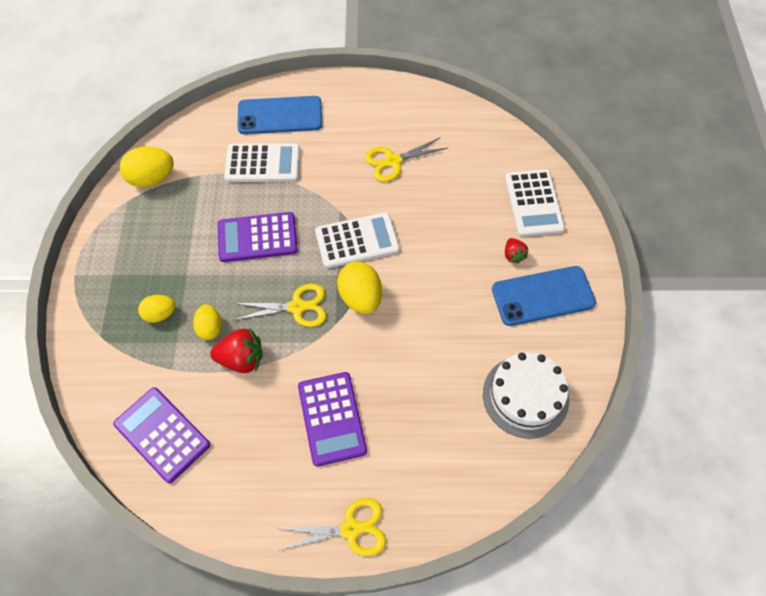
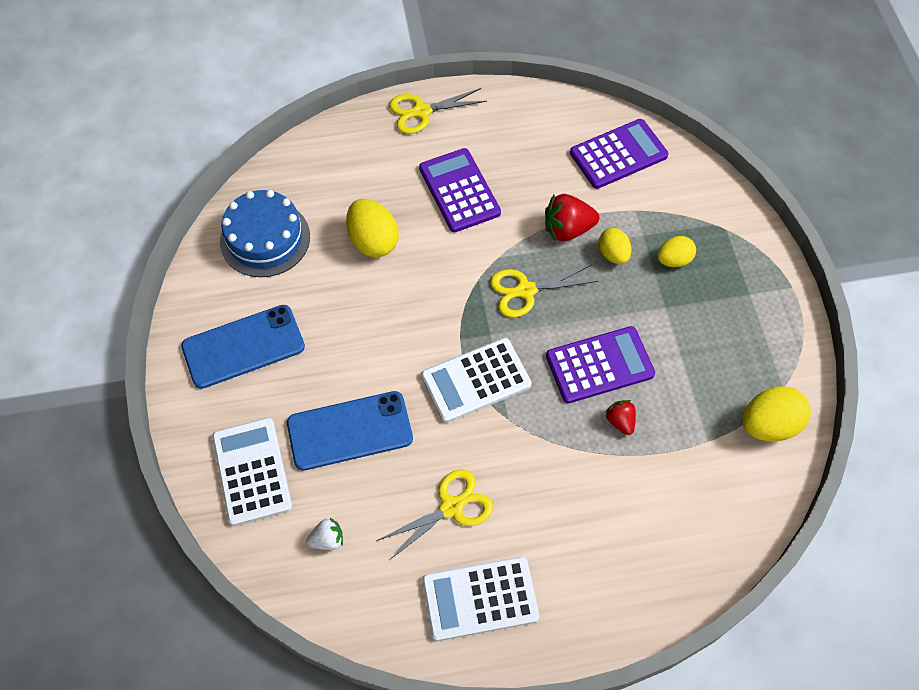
camera: 170 degrees right, 0 degrees up
purple calculator [113,387,210,483] -> purple calculator turned 60 degrees counterclockwise [570,119,669,189]
white calculator [224,143,300,182] -> white calculator moved to [422,556,539,641]
blue phone [237,96,322,134] -> blue phone moved to [287,391,413,471]
yellow egg [337,261,382,314] -> yellow egg moved to [346,199,399,258]
white cake [483,352,569,439] -> blue cake [220,190,310,277]
red strawberry [505,238,529,264] -> red strawberry moved to [605,400,636,435]
none -> white strawberry [306,518,343,550]

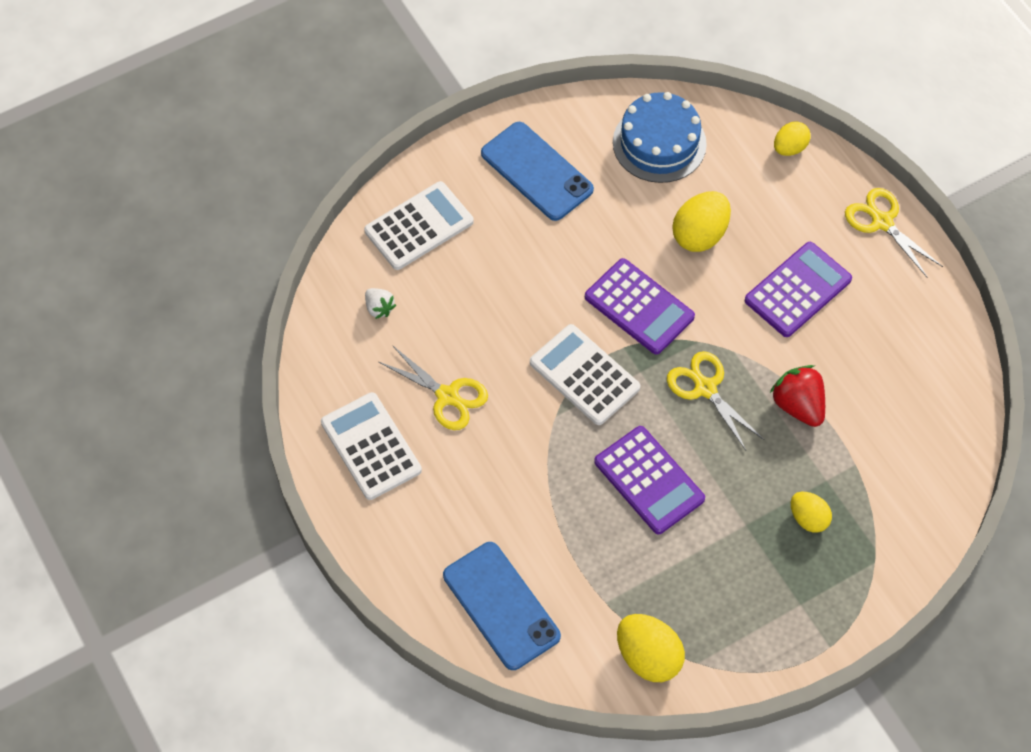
camera: 70 degrees right, 0 degrees up
blue phone [287,391,413,471] -> blue phone moved to [443,542,561,670]
purple calculator [570,119,669,189] -> purple calculator moved to [585,258,695,355]
yellow egg [598,228,631,264] -> yellow egg moved to [774,122,811,156]
red strawberry [605,400,636,435] -> none

